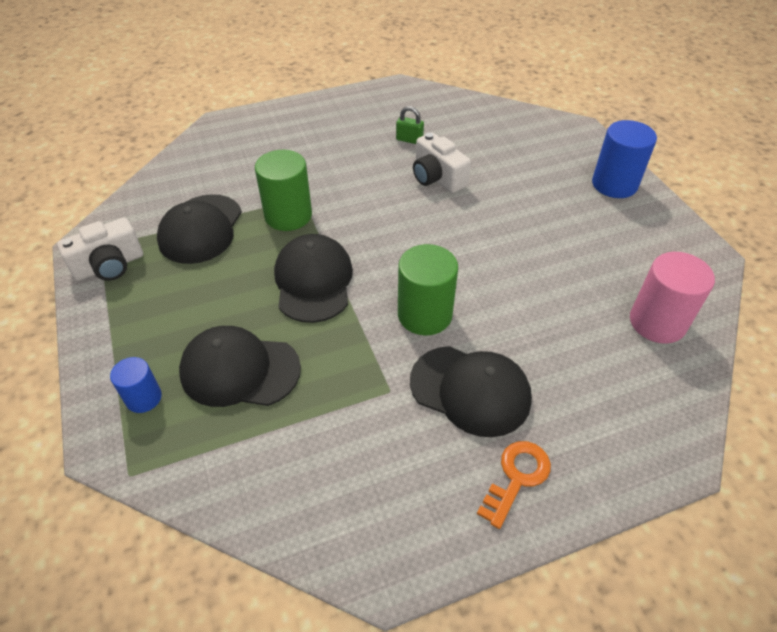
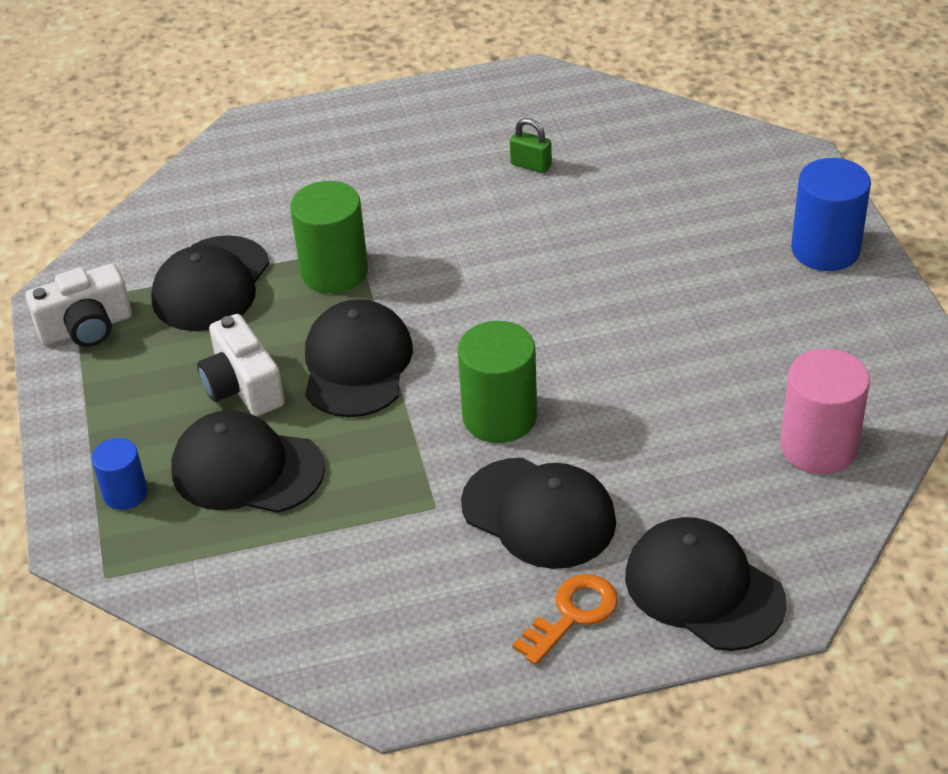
camera: 10 degrees right, 5 degrees down
white camera [413,132,471,193] -> white camera moved to [197,314,285,416]
none -> black cap [625,517,786,651]

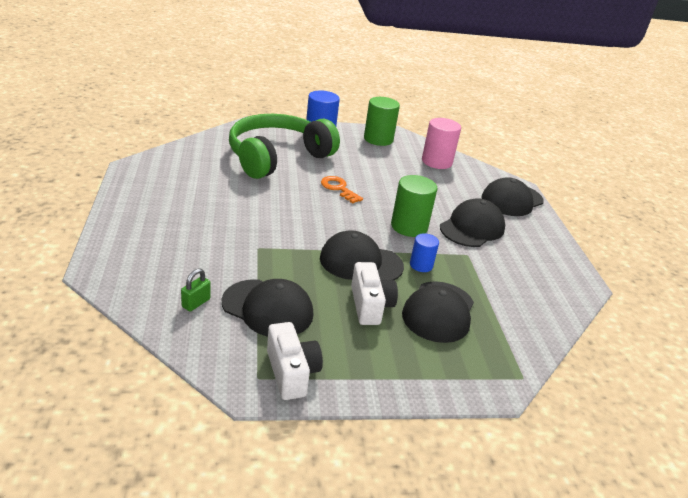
camera: 90 degrees left, 10 degrees down
blue cylinder [91,438,148,510] -> blue cylinder moved to [410,233,439,272]
white camera [197,314,285,416] -> white camera turned 75 degrees counterclockwise [351,262,398,325]
green cylinder [290,181,368,293] -> green cylinder moved to [364,97,400,146]
green padlock [510,118,552,173] -> green padlock moved to [181,268,211,312]
orange key [512,574,618,665] -> orange key moved to [321,176,363,203]
none -> green headphones [229,114,340,179]

